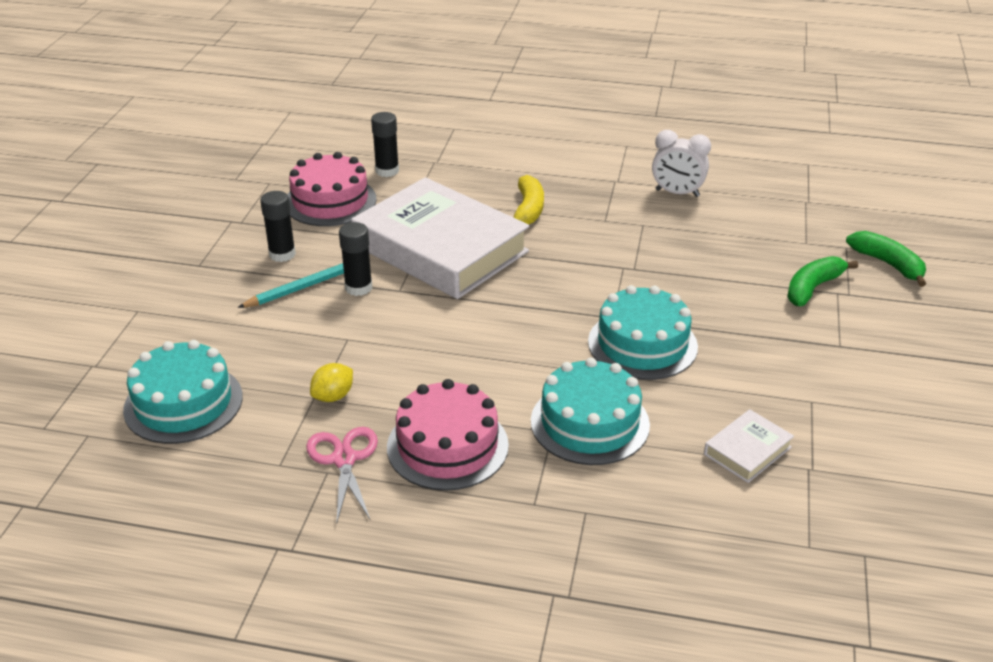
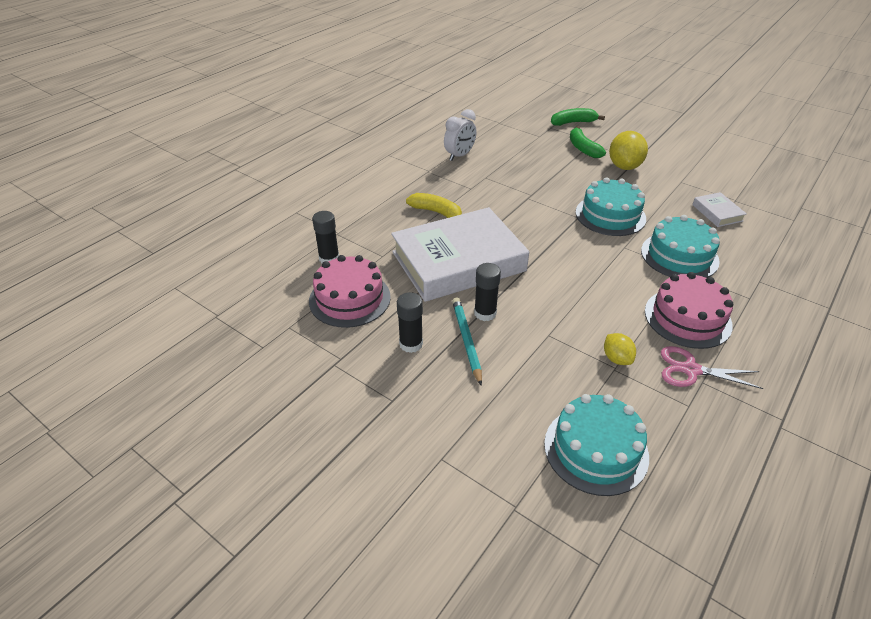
camera: 65 degrees left, 5 degrees up
none -> yellow lemon [609,131,648,170]

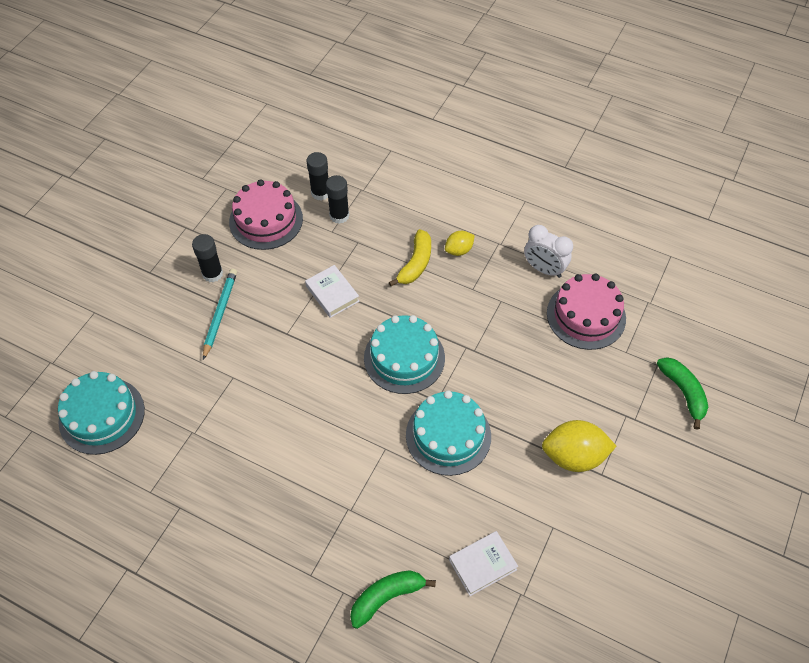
camera: 80 degrees right, 15 degrees up
white book [391,207,529,302] -> white book [305,265,360,318], size x0.41
turquoise pencil [452,298,482,386] -> turquoise pencil turned 60 degrees counterclockwise [203,269,237,360]
black glue stick [474,263,501,321] -> black glue stick moved to [326,175,349,224]
green banana [570,126,606,158] -> green banana moved to [350,570,436,629]
yellow lemon [604,333,636,365] -> yellow lemon moved to [445,231,475,256]
turquoise cake [641,215,720,278] -> turquoise cake moved to [364,315,445,394]
pink cake [645,272,733,349] -> pink cake moved to [547,274,626,350]
pink scissors [661,346,763,389] -> none

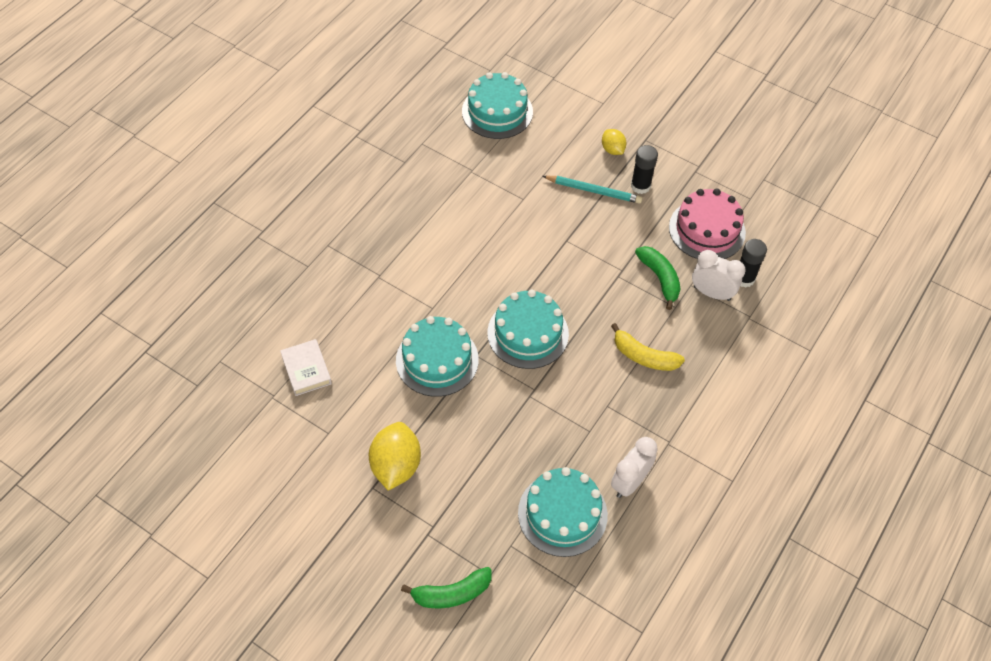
camera: 95 degrees right, 0 degrees up
white book [305,265,360,318] -> none
black glue stick [326,175,349,224] -> white clock [692,250,746,301]
green banana [350,570,436,629] -> green banana moved to [635,246,681,310]
yellow lemon [445,231,475,256] -> yellow lemon moved to [602,129,627,155]
pink cake [547,274,626,350] -> turquoise cake [518,467,608,557]

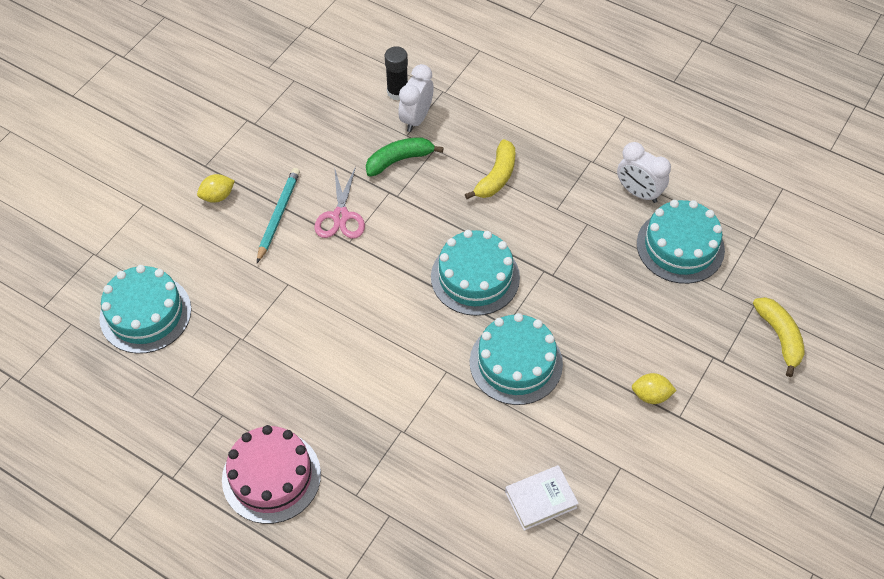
camera: 90 degrees left, 0 degrees up
yellow lemon [369,422,421,491] -> yellow lemon [632,373,677,404], size x0.55
green banana [401,567,492,608] -> yellow banana [753,297,805,377]
black glue stick [631,145,658,194] -> none
pink cake [669,188,746,259] -> pink cake moved to [222,425,321,524]
none -> pink scissors [314,166,365,239]

